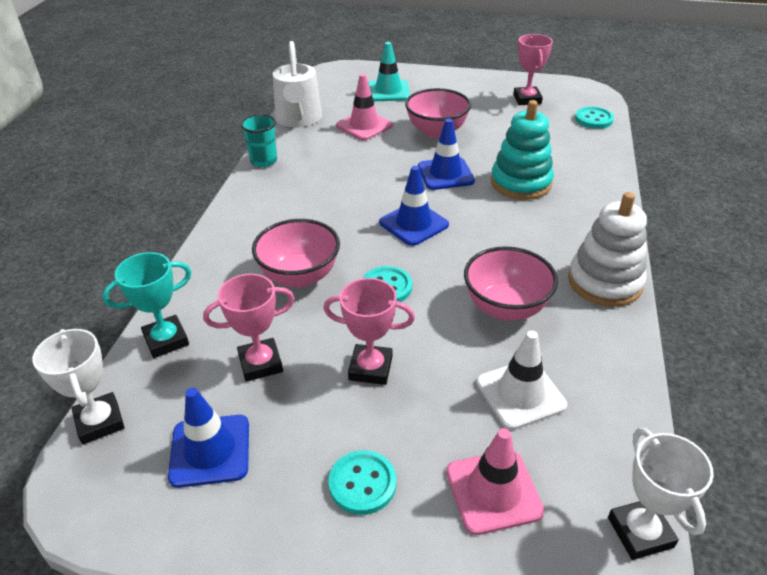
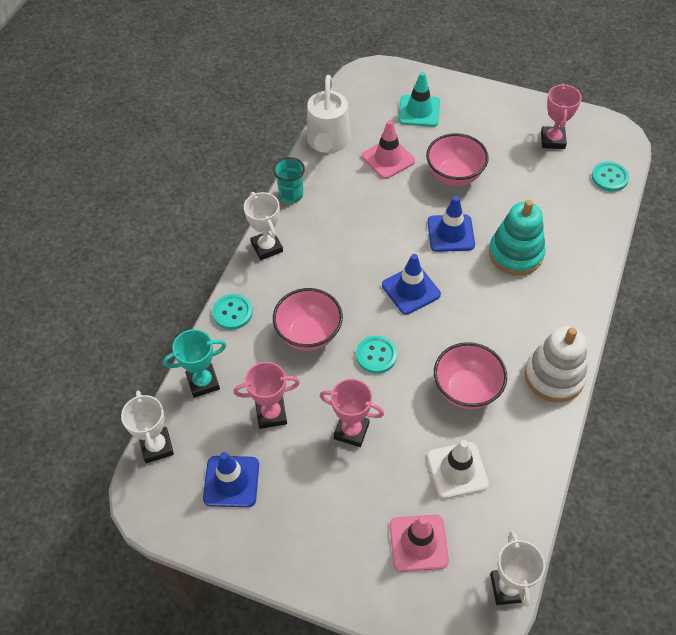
camera: 10 degrees right, 15 degrees up
turquoise button [329,450,396,515] -> turquoise button moved to [213,294,253,330]
none -> white trophy [244,192,283,260]

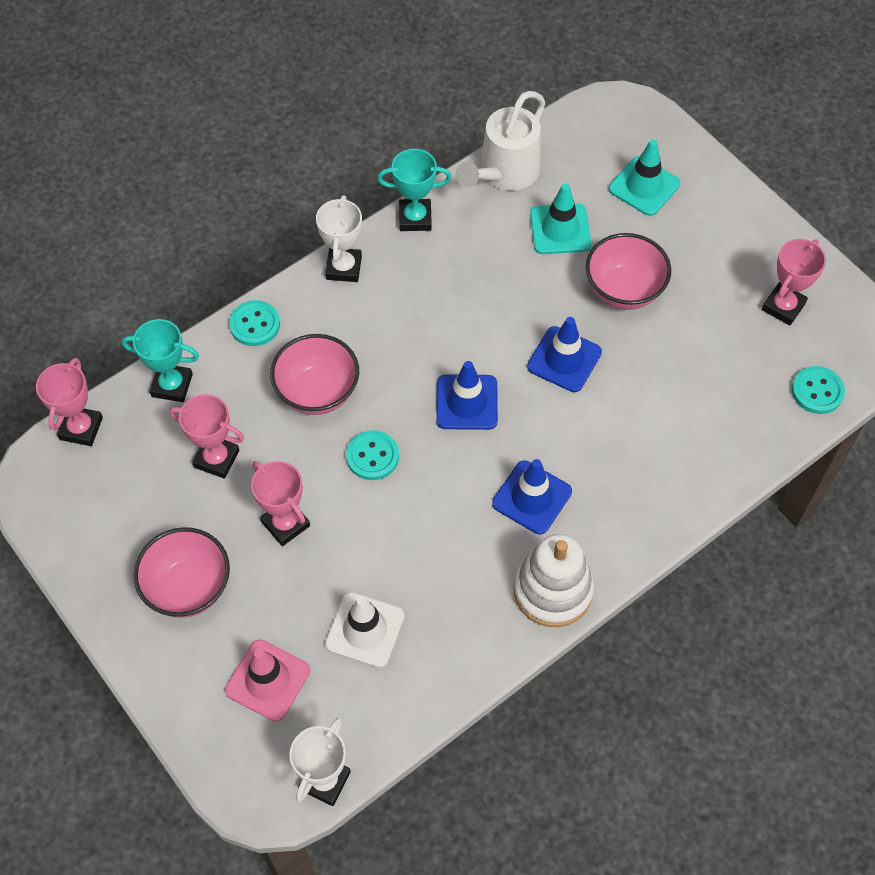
camera: 30 degrees right, 5 degrees up
white trophy [121,390,174,463] -> pink trophy [36,358,103,446]
blue traffic cone [203,452,259,507] -> blue traffic cone moved to [492,459,572,534]
turquoise cup [273,157,305,203] -> turquoise trophy [377,149,452,231]
pink traffic cone [362,120,415,179] -> turquoise traffic cone [530,183,591,254]
pink bowl [434,342,507,409] -> pink bowl moved to [134,527,230,618]
turquoise stacking toy [489,200,546,275] -> none

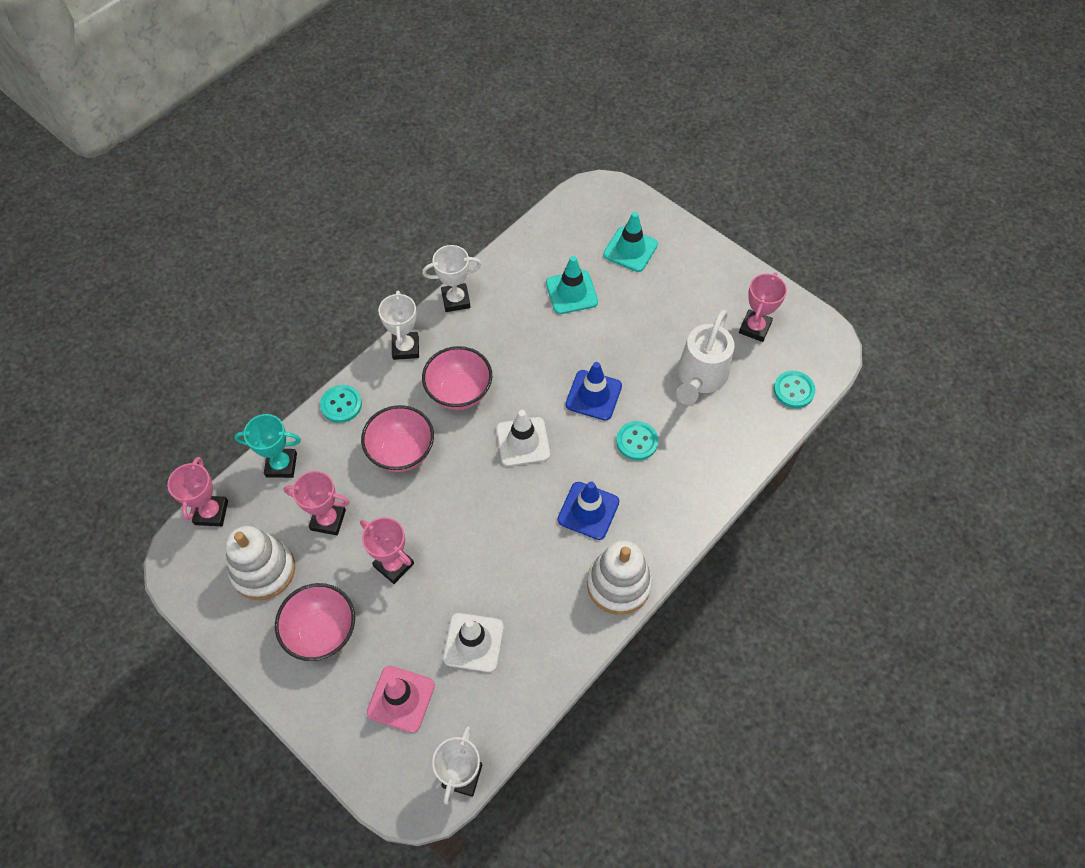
camera: 10 degrees left, 0 degrees up
turquoise button [346,430,399,480] -> turquoise button moved to [616,421,658,460]
turquoise trophy [377,149,452,231] -> white trophy [422,245,482,312]
blue traffic cone [436,361,498,430] -> white traffic cone [496,410,550,466]
white watering can [456,91,545,191] -> white watering can moved to [676,310,734,405]
pink bowl [586,233,671,310] -> pink bowl moved to [422,346,492,410]
none -> white stacking toy [225,526,295,600]

